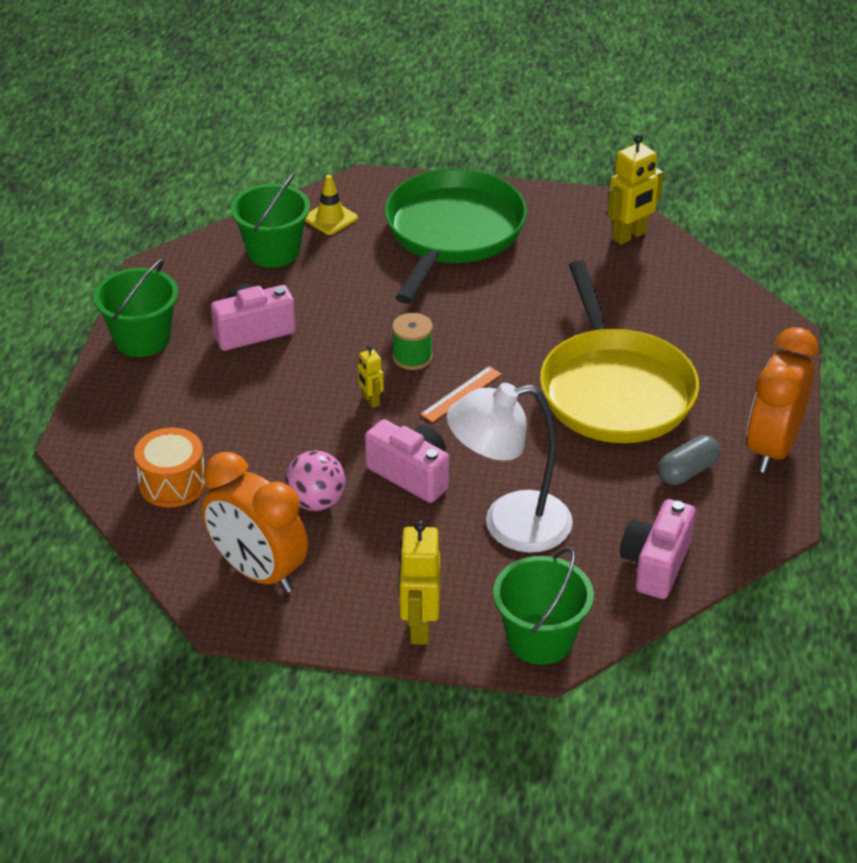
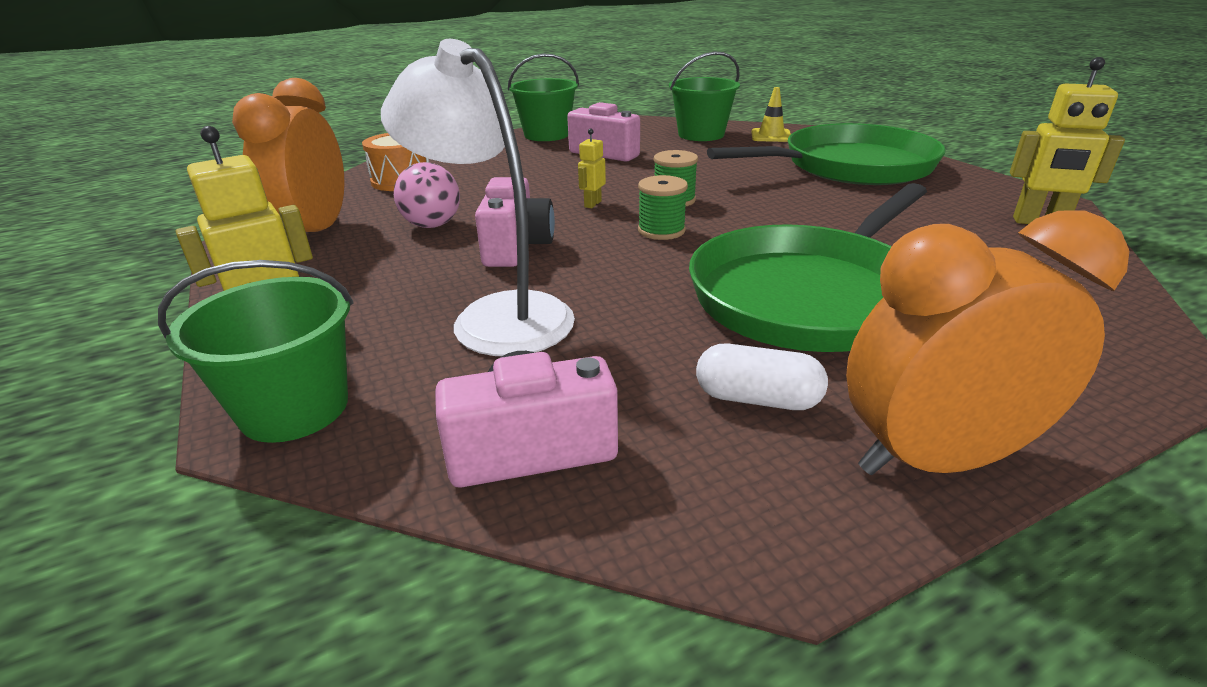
camera: 55 degrees right, 10 degrees down
orange ruler [420,366,502,423] -> green spool [638,175,688,240]
yellow pan [540,260,699,443] -> green pan [689,183,927,352]
grey capsule [658,435,720,485] -> white capsule [696,344,828,410]

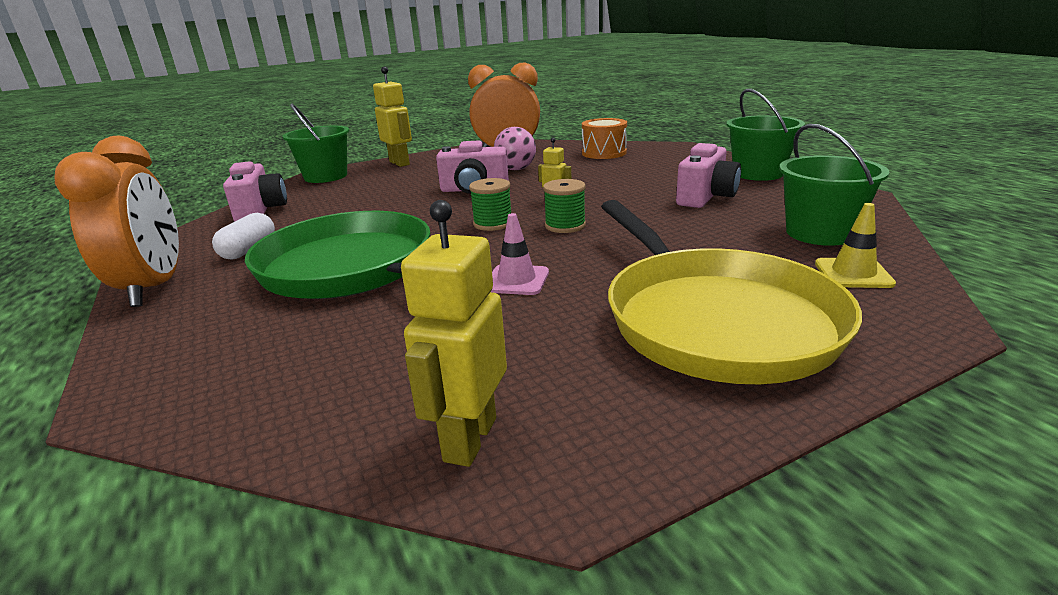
camera: 90 degrees right, 5 degrees down
white lamp [381,39,575,356] -> none
green pan [707,123,946,185] -> yellow pan [601,200,862,384]
none -> pink traffic cone [491,213,549,295]

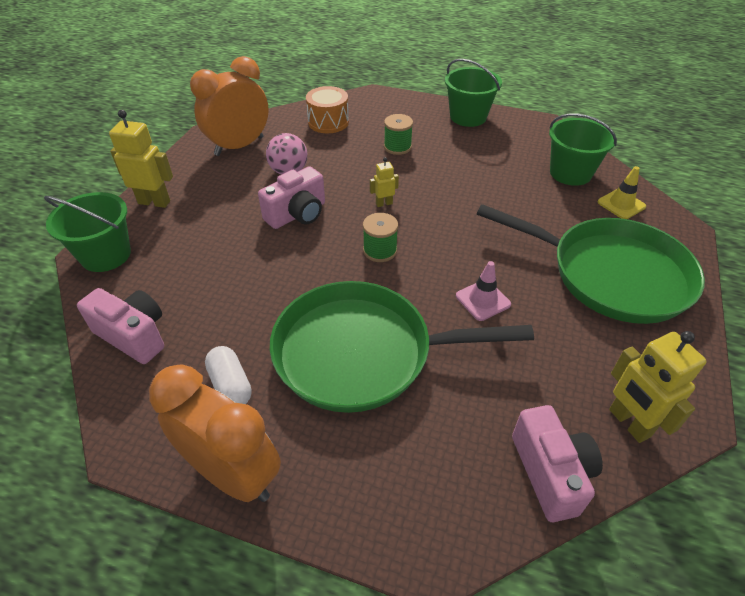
camera: 45 degrees left, 20 degrees up
green spool [543,179,586,233] -> green spool moved to [384,114,413,155]
yellow pan [601,200,862,384] -> green pan [477,204,705,324]
pink camera [676,143,741,208] -> pink camera moved to [512,405,603,522]

